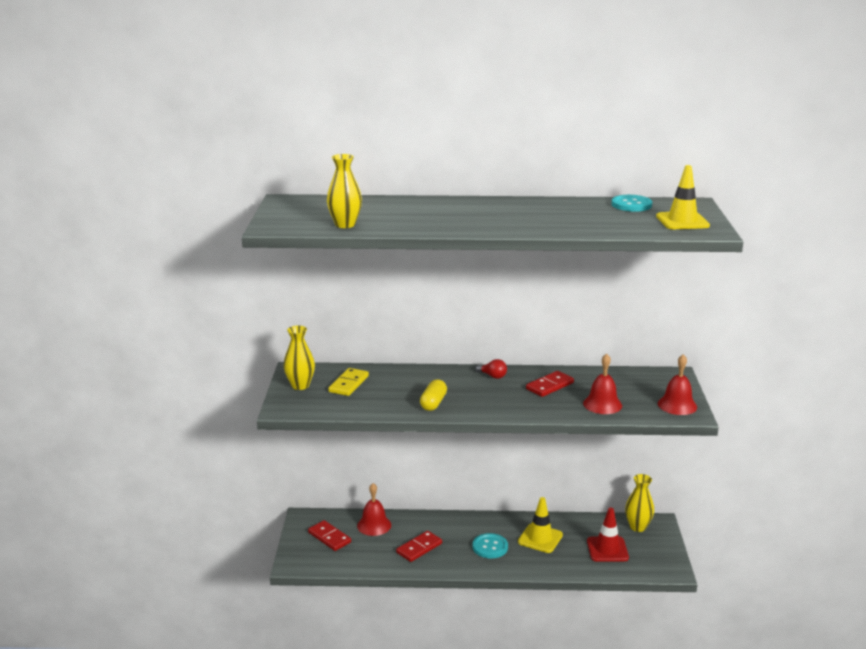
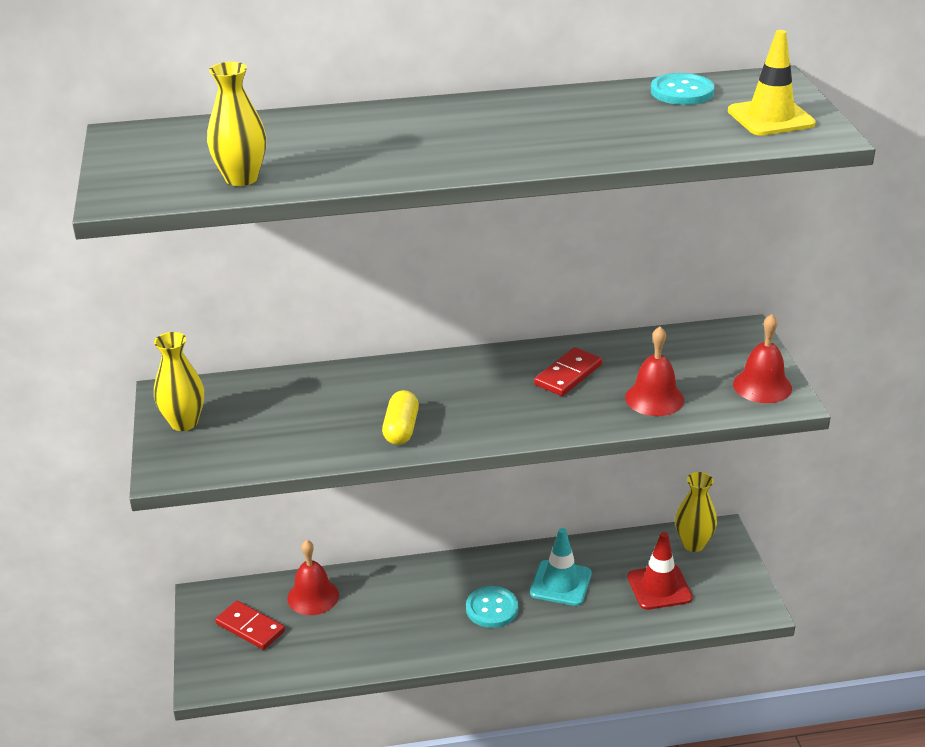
camera: 10 degrees left, 10 degrees up
yellow domino [328,368,369,396] -> none
red domino [396,531,442,562] -> none
red light bulb [475,359,507,379] -> none
yellow traffic cone [518,497,563,553] -> turquoise traffic cone [530,528,592,606]

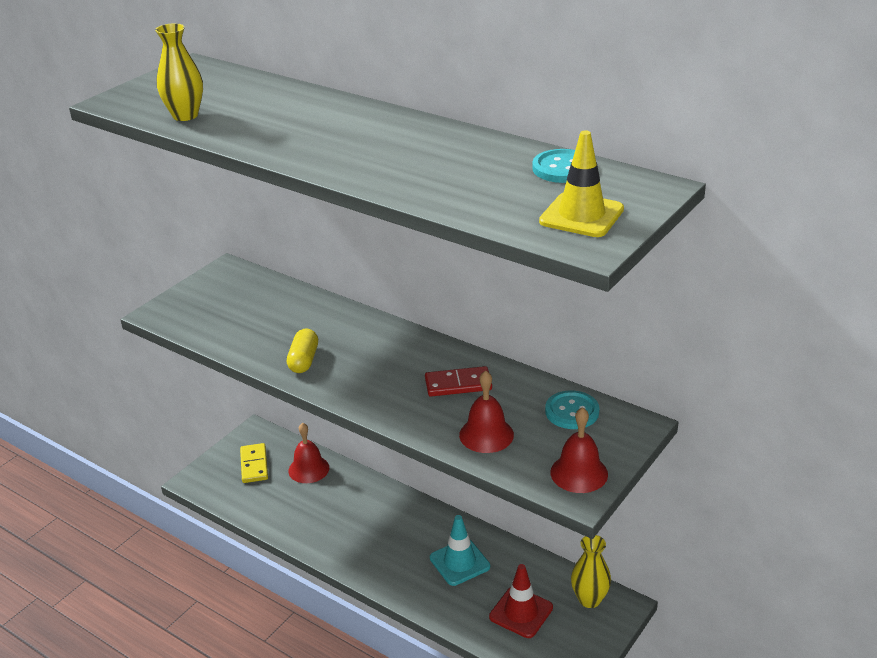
camera: 45 degrees right, 0 degrees up
yellow vase [154,332,204,431] -> none
red domino [215,601,285,650] -> yellow domino [240,443,268,483]
yellow capsule [382,390,419,445] -> yellow capsule turned 45 degrees counterclockwise [287,328,318,373]
turquoise button [466,586,518,628] -> turquoise button moved to [545,390,599,429]

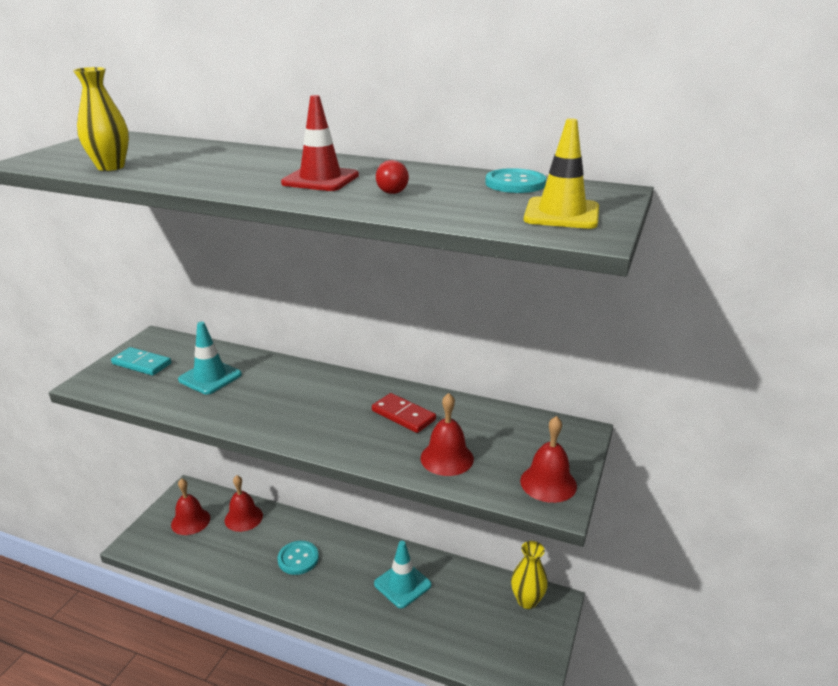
camera: 15 degrees left, 5 degrees down
yellow domino [240,443,268,483] -> red bell [171,478,210,535]
yellow capsule [287,328,318,373] -> none
red domino [425,366,492,397] -> red domino turned 60 degrees clockwise [372,393,436,433]
red traffic cone [489,564,553,638] -> red traffic cone moved to [281,95,359,191]
turquoise button [545,390,599,429] -> turquoise button moved to [278,541,319,575]
none -> turquoise domino [111,347,171,376]
none -> turquoise traffic cone [178,322,242,394]
none -> red light bulb [376,160,409,194]

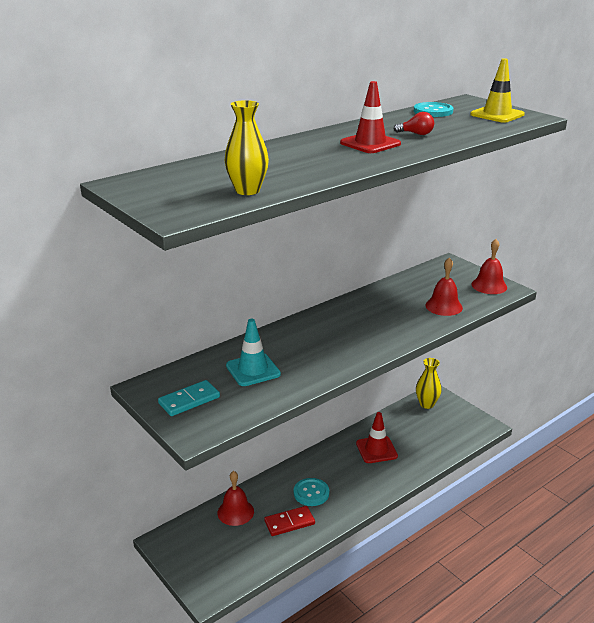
camera: 60 degrees left, 0 degrees up
red bell [171,478,210,535] -> none
red domino [372,393,436,433] -> red domino moved to [264,506,315,536]
turquoise traffic cone [374,541,431,608] -> red traffic cone [356,412,398,463]

